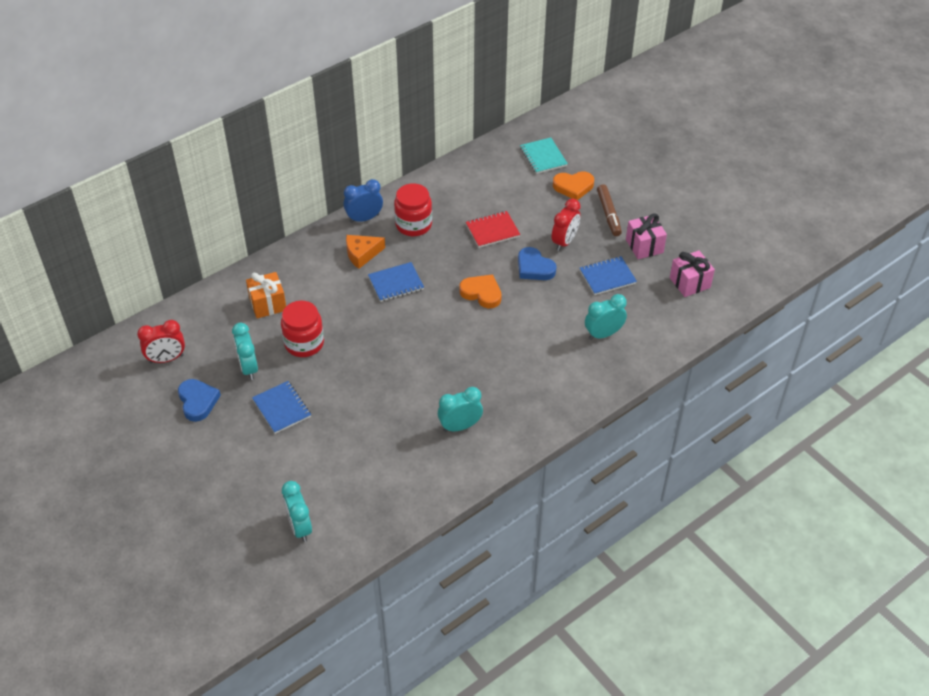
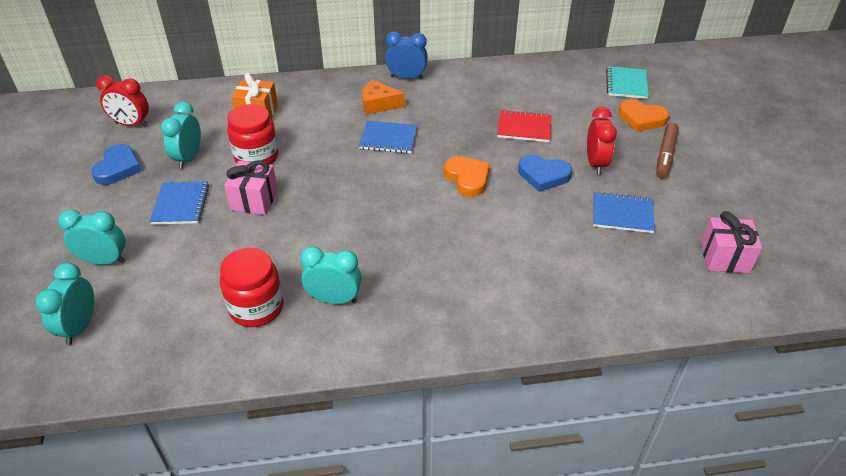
camera: 30 degrees right, 5 degrees down
red jar [394,183,432,236] -> red jar moved to [220,248,284,327]
blue heart [518,247,556,280] -> blue heart turned 60 degrees counterclockwise [518,155,572,192]
red clock [552,199,580,251] -> red clock turned 60 degrees counterclockwise [587,107,617,174]
turquoise clock [585,294,627,340] -> turquoise clock moved to [58,209,126,265]
pink gift [626,213,667,259] -> pink gift moved to [224,160,278,215]

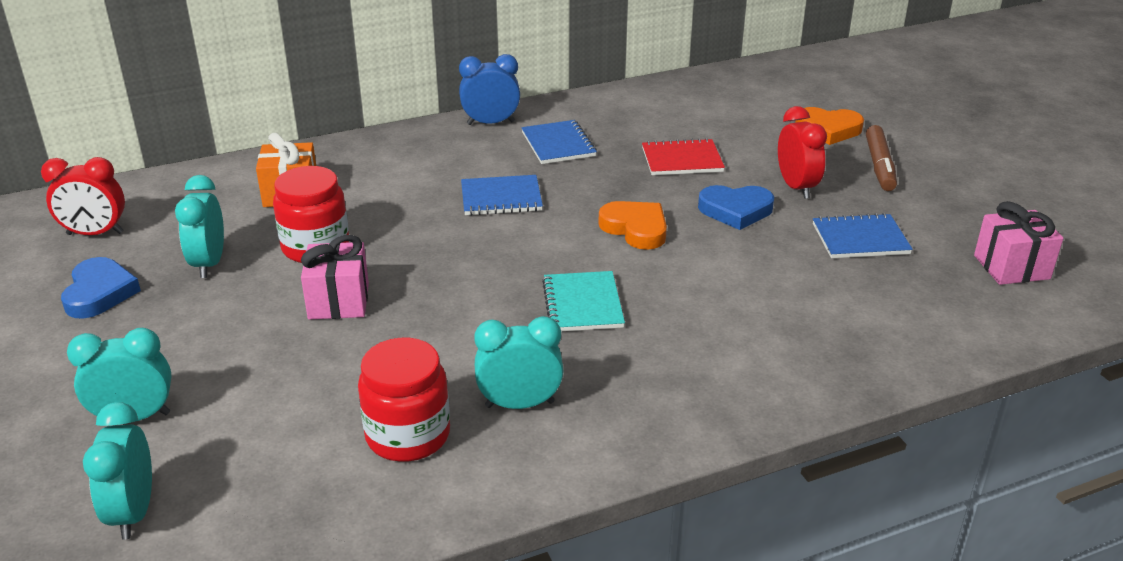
camera: 15 degrees left, 10 degrees down
blue notebook [149,181,209,225] -> blue notebook moved to [521,120,597,164]
orange cheese [362,80,405,115] -> none
turquoise notebook [606,66,649,99] -> turquoise notebook moved to [542,271,625,331]

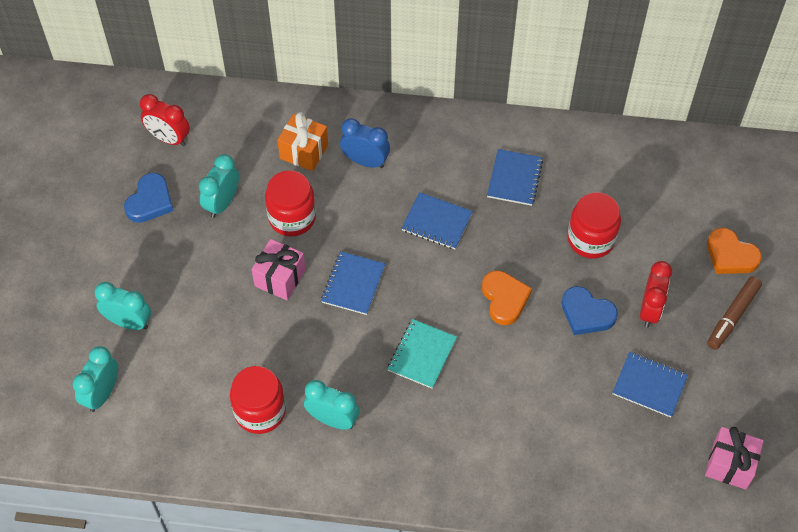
camera: 30 degrees right, 25 degrees up
blue clock [459,54,520,125] -> blue clock moved to [340,118,390,168]
red notebook [642,138,725,175] -> red jar [567,192,621,259]
none -> blue notebook [321,251,385,315]

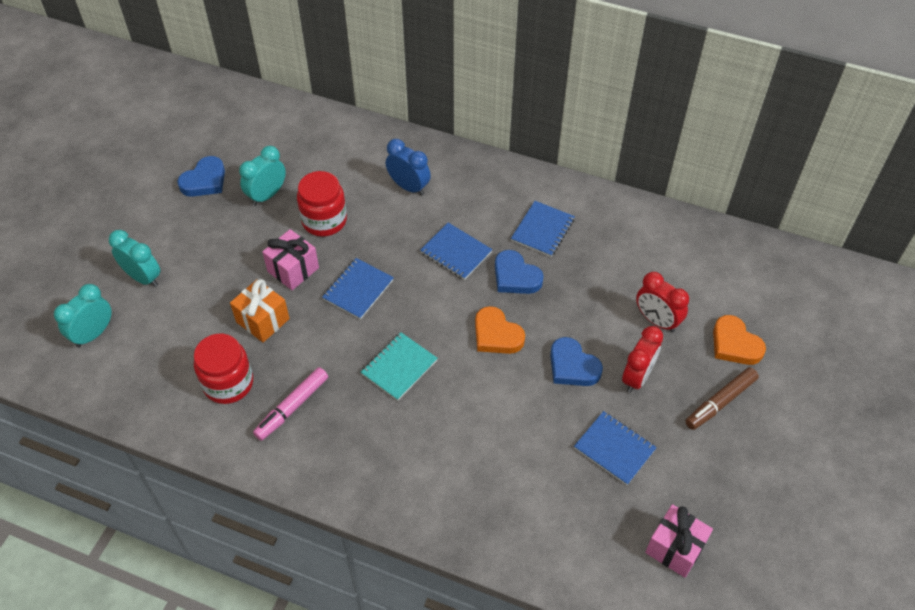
camera: 15 degrees right, 5 degrees down
red clock [140,94,190,146] -> red clock moved to [636,272,689,332]
orange gift [277,112,328,171] -> orange gift moved to [230,279,290,342]
turquoise clock [304,380,359,430] -> pink marker [253,367,328,441]
orange heart [482,271,532,325] -> orange heart turned 135 degrees clockwise [475,306,525,354]
red jar [567,192,621,259] -> none
none -> blue heart [495,250,544,294]

